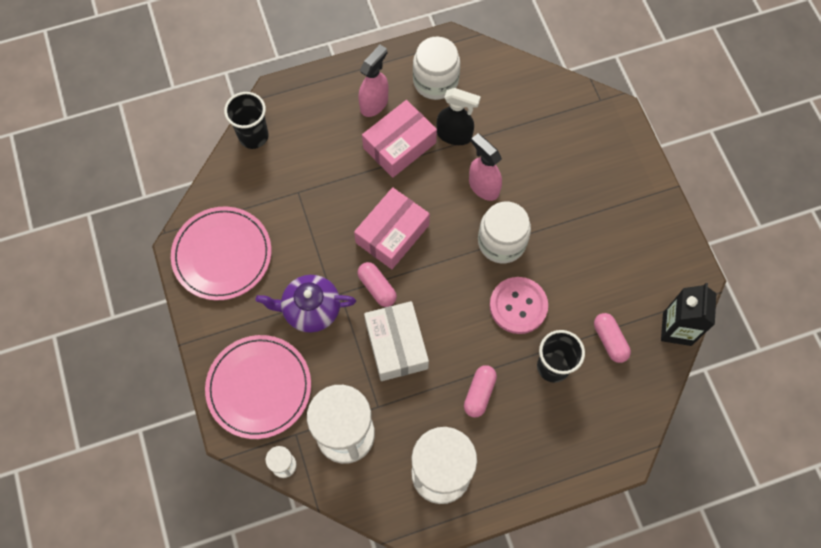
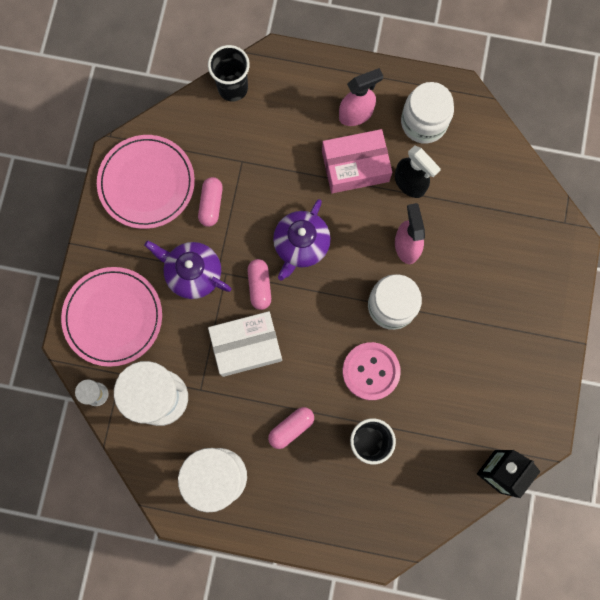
camera: 30 degrees right, 10 degrees up
pink box [354,187,430,269] -> purple teapot [273,199,331,281]
white box [364,301,429,381] -> white box turned 60 degrees clockwise [208,311,282,377]
pink capsule [594,313,631,363] -> pink capsule moved to [198,177,223,227]

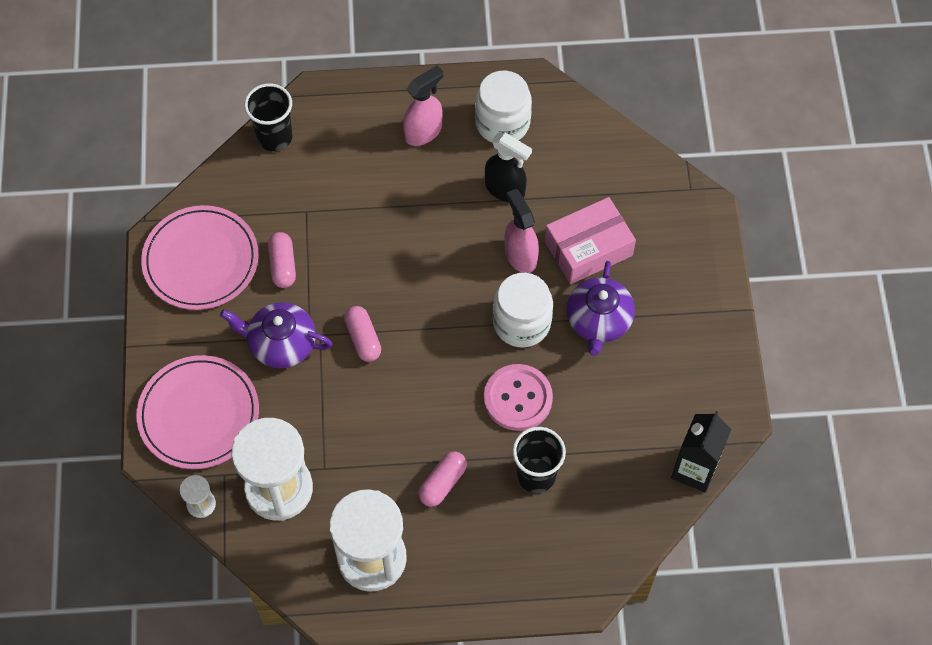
camera: 15 degrees left, 15 degrees down
white box [208,311,282,377] -> none
purple teapot [273,199,331,281] -> purple teapot moved to [567,261,635,356]
pink box [322,129,392,193] -> pink box moved to [545,197,636,284]

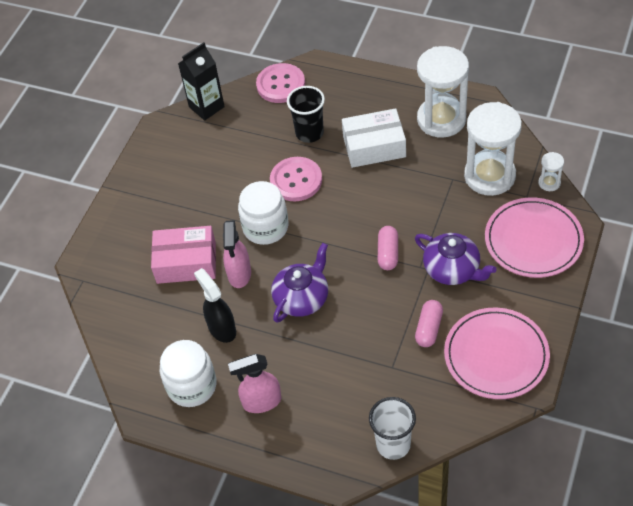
camera: 150 degrees left, 10 degrees down
black cup [244,83,292,151] -> white cup [369,397,416,460]
pink capsule [418,452,467,507] -> white box [342,108,406,168]
purple teapot [567,261,635,356] -> purple teapot moved to [271,243,328,323]
none -> pink button [256,63,305,103]

